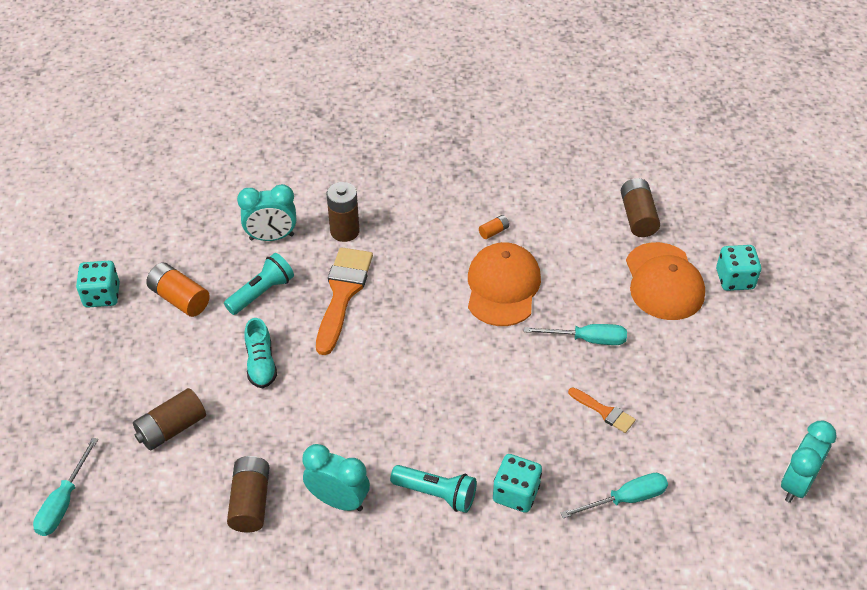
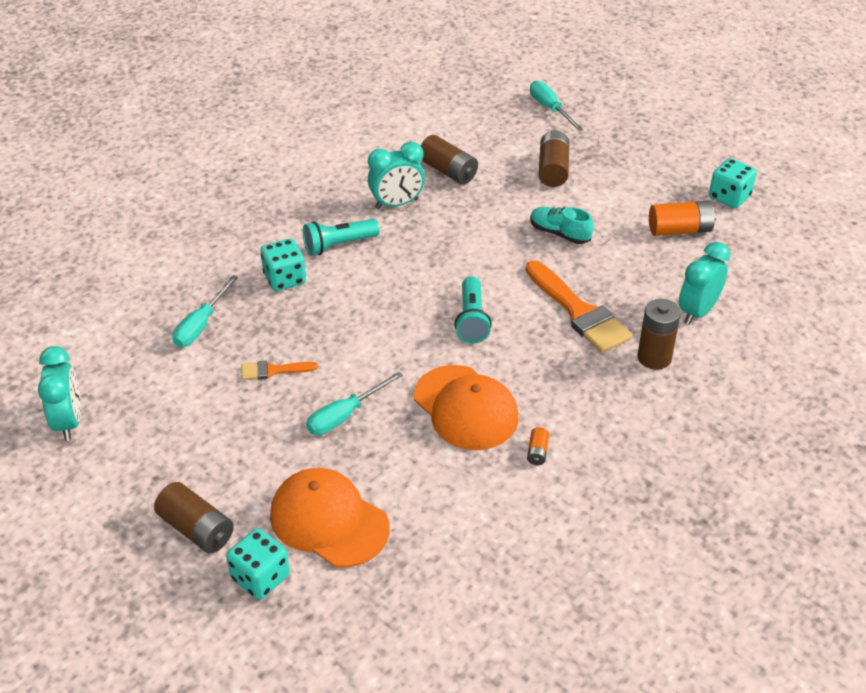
camera: 135 degrees right, 5 degrees down
turquoise flashlight [224,253,294,315] -> turquoise flashlight moved to [454,276,492,343]
brown battery [621,178,660,237] -> brown battery moved to [154,482,234,553]

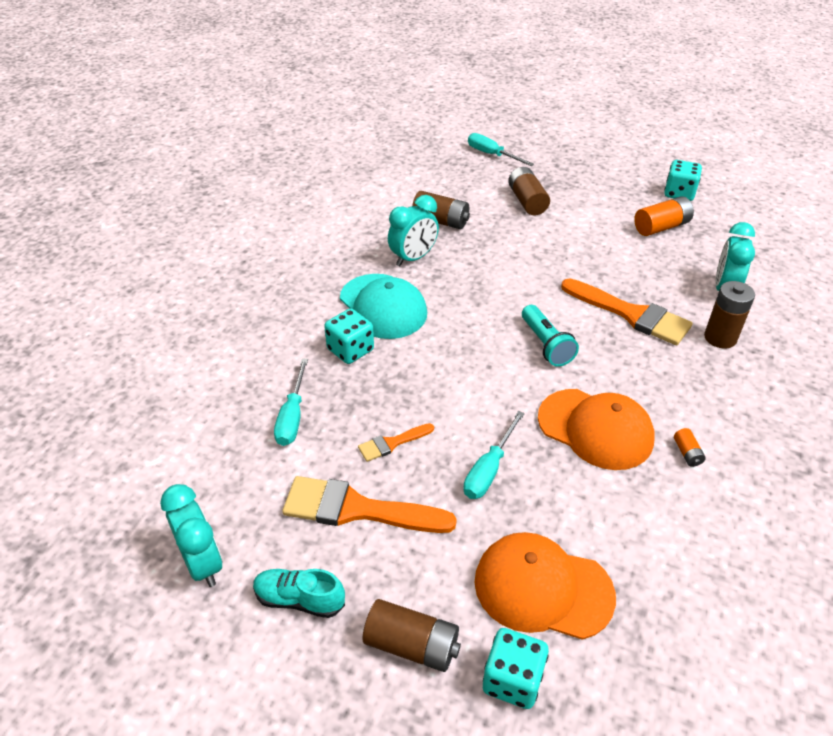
camera: 20 degrees left, 0 degrees up
turquoise flashlight [303,219,380,256] -> turquoise cap [340,274,427,339]
turquoise shoe [530,207,594,244] -> turquoise shoe moved to [253,569,345,618]
none -> orange brush [282,476,457,533]

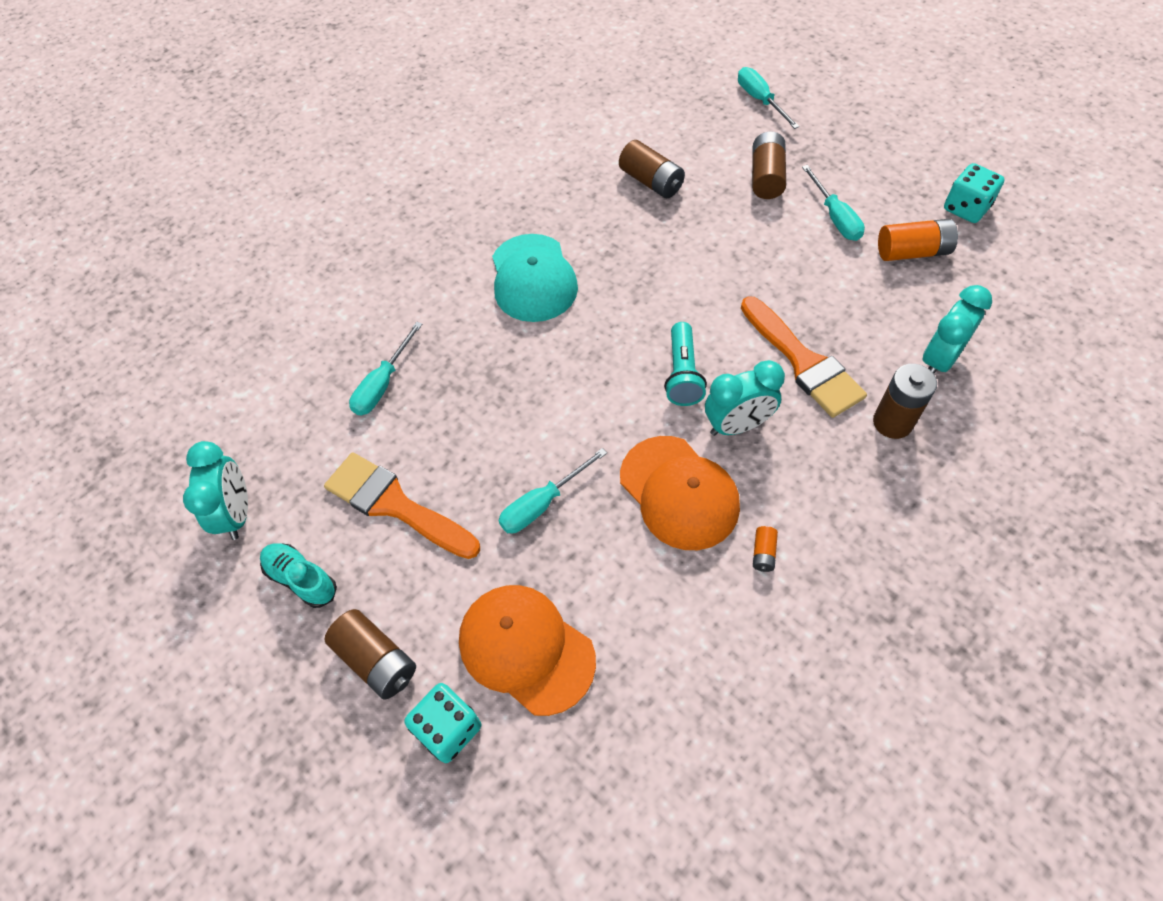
camera: 25 degrees right, 15 degrees up
turquoise dice [324,308,374,364] -> none
orange brush [358,423,434,462] -> none
turquoise clock [388,195,439,266] -> turquoise clock moved to [705,360,785,436]
none -> turquoise screwdriver [802,165,865,241]

